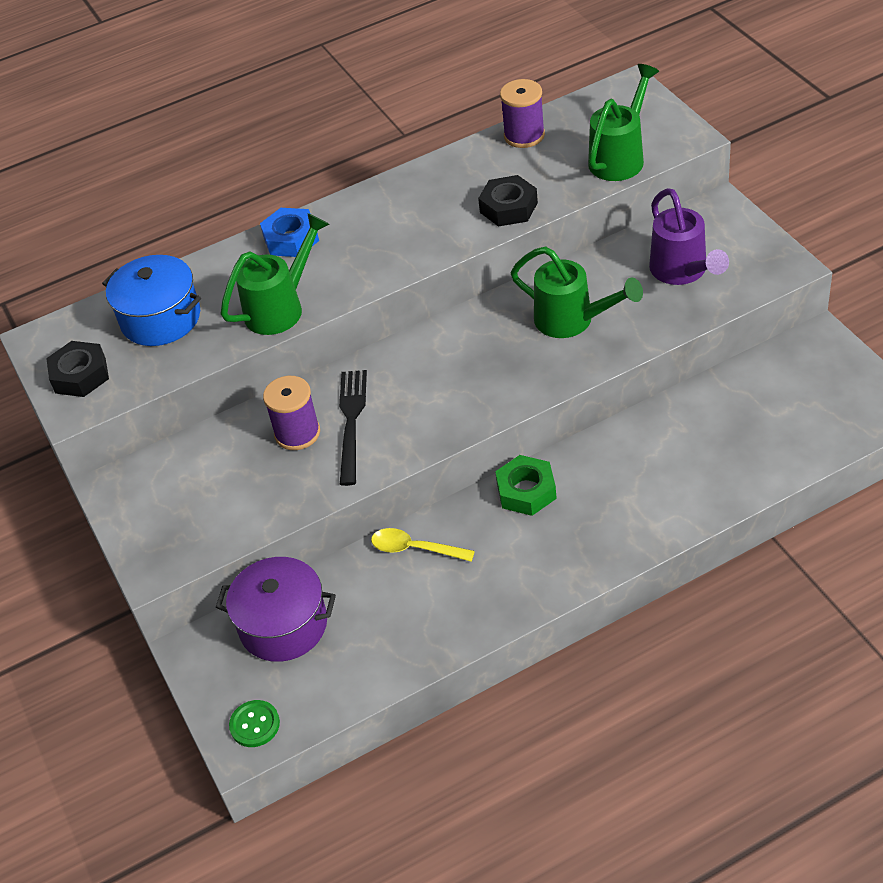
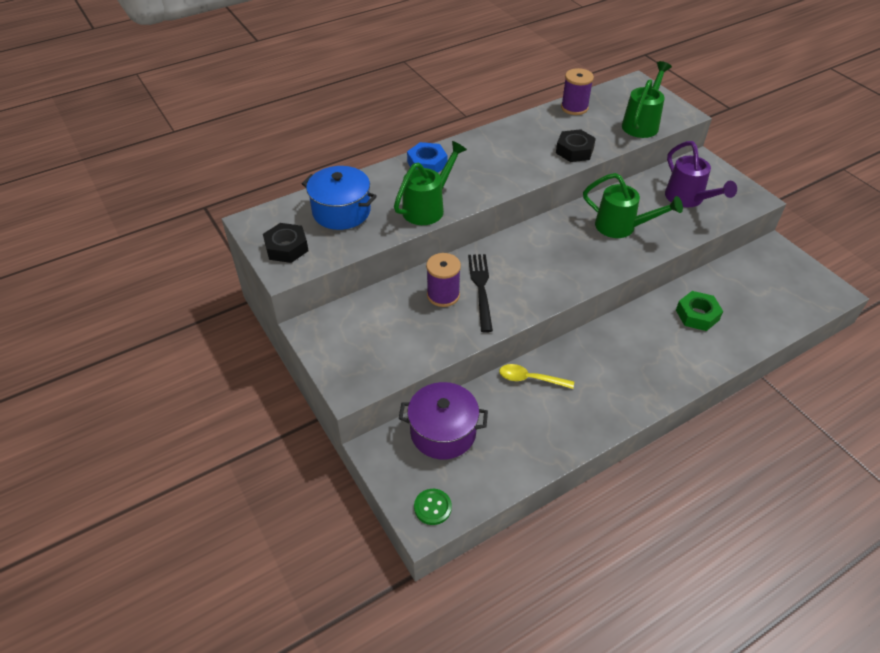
camera: 10 degrees left, 0 degrees up
green nut [495,455,557,516] -> green nut moved to [676,291,723,331]

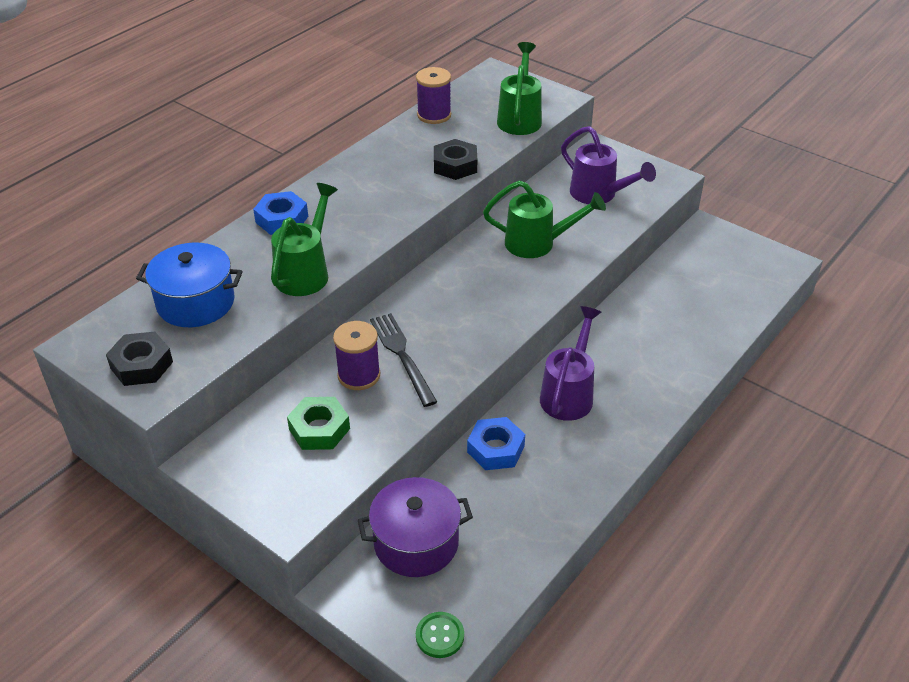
camera: 20 degrees left, 5 degrees down
yellow spoon [499,364,574,389] -> blue nut [467,417,525,470]
green nut [676,291,723,331] -> green nut moved to [287,397,350,450]
none -> purple watering can [540,306,601,421]

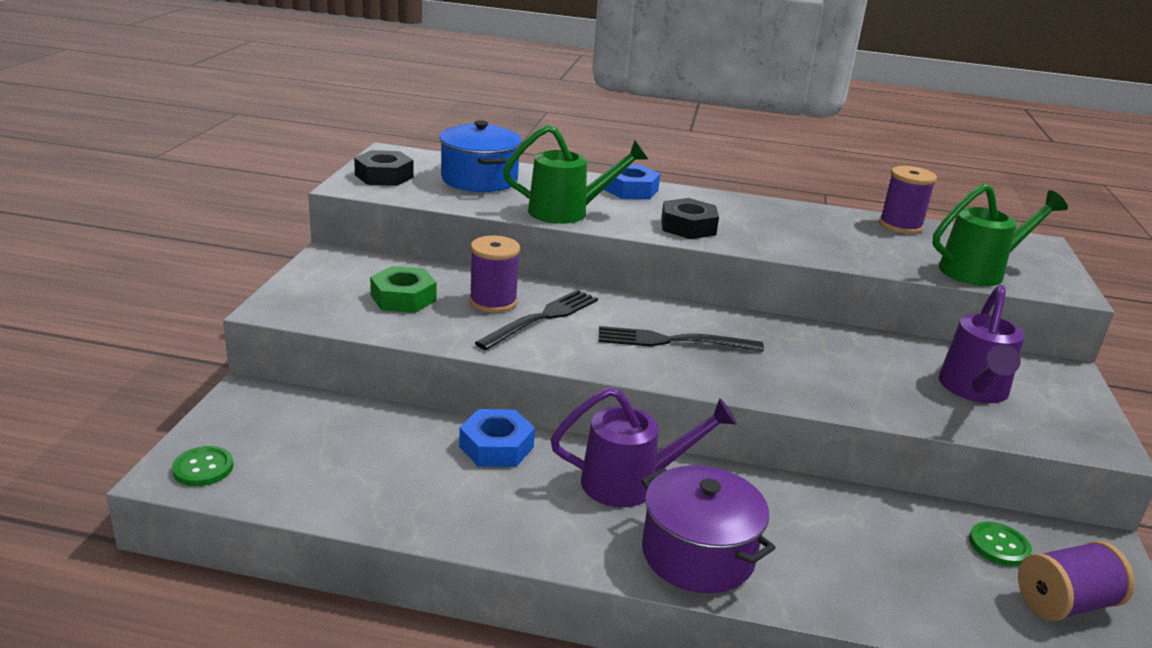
camera: 60 degrees right, 15 degrees down
purple pot [358,477,473,577] -> purple pot moved to [641,465,776,593]
black nut [434,139,477,180] -> black nut moved to [661,198,719,239]
green watering can [483,180,606,258] -> none
none -> black fork [599,326,764,352]
none -> green button [969,522,1032,567]
none -> purple spool [1018,541,1135,621]

